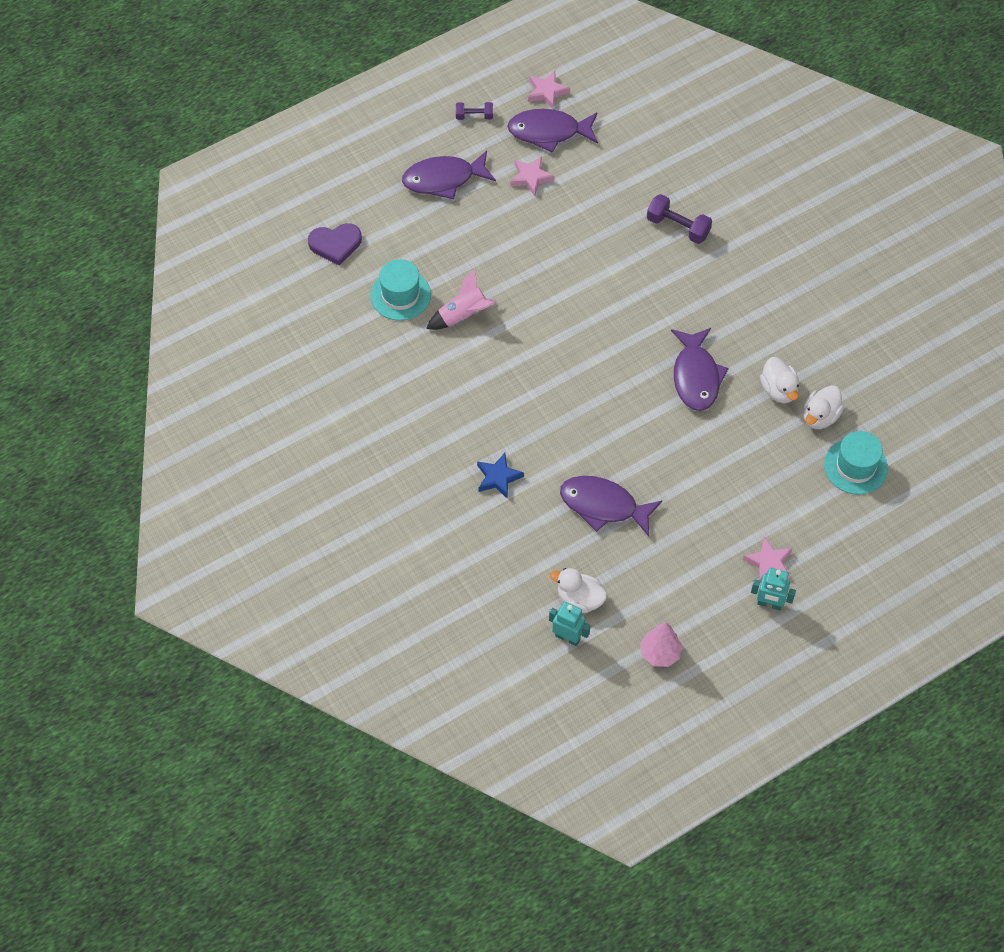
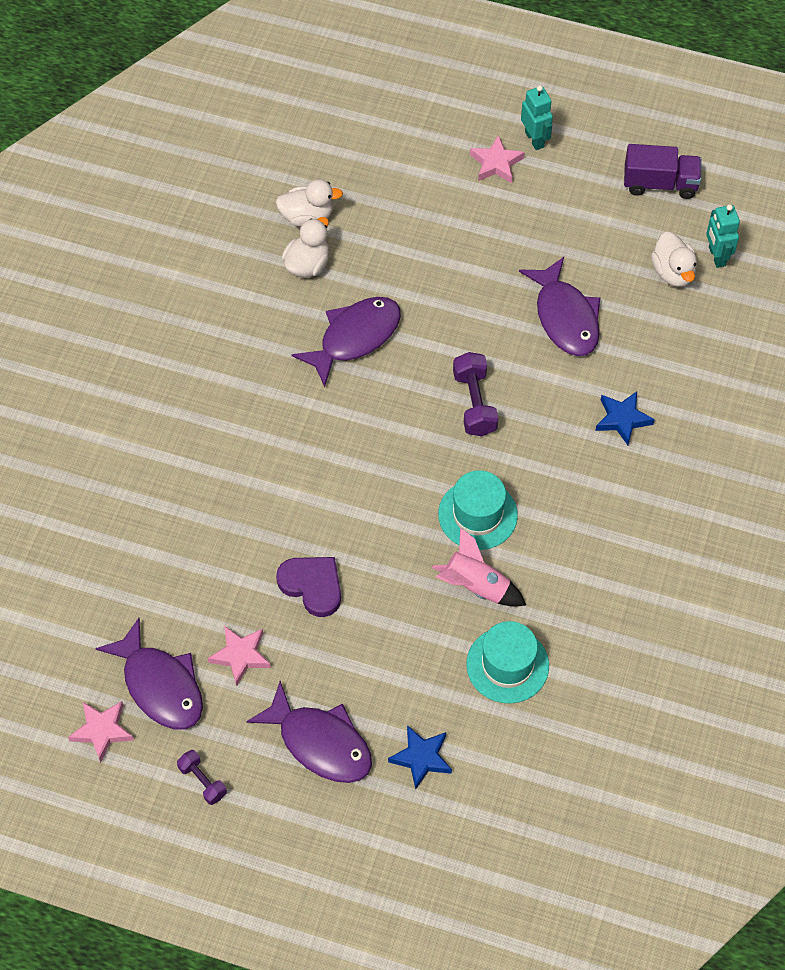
camera: 130 degrees left, 0 degrees up
purple heart [308,223,362,266] -> purple heart moved to [276,557,341,617]
pink tree [640,622,683,667] -> purple truck [624,144,701,199]
purple dumbbell [647,194,712,244] -> purple dumbbell moved to [453,352,498,436]
turquoise hat [824,431,888,495] -> turquoise hat moved to [438,470,518,550]
none -> blue star [388,725,452,789]

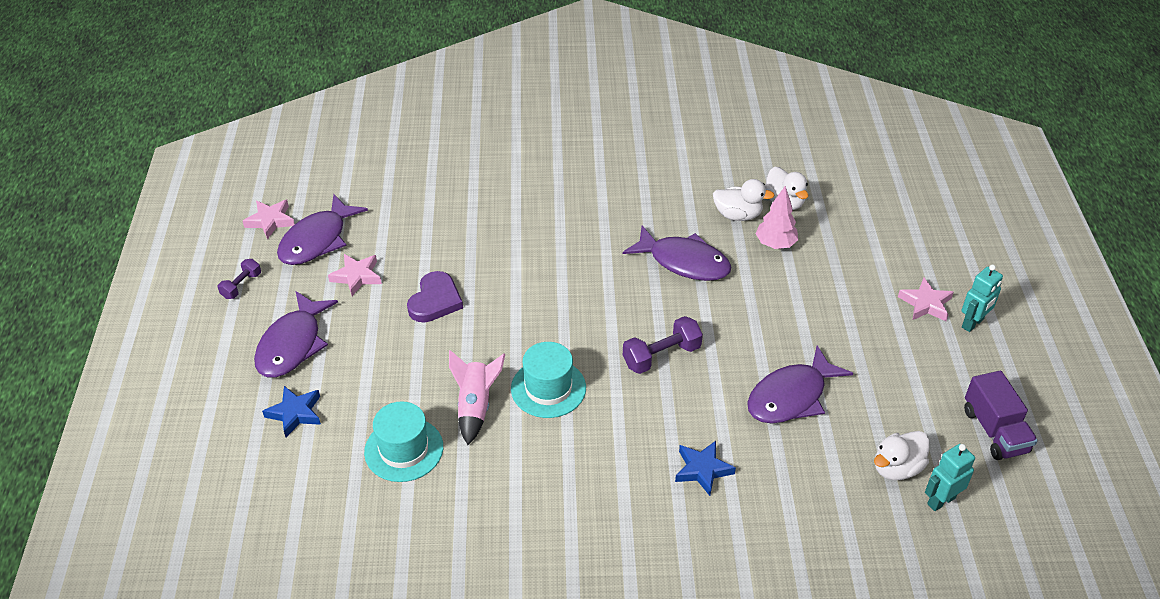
camera: 70 degrees right, 15 degrees down
none -> pink tree [755,186,798,249]

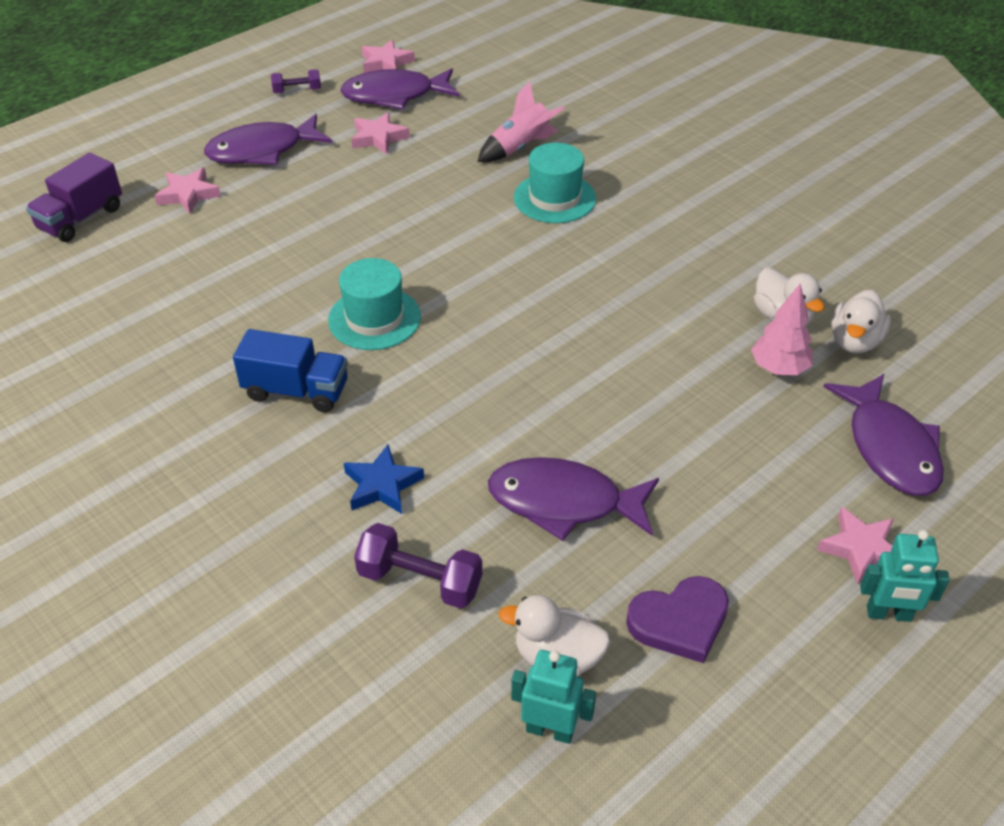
camera: 50 degrees right, 0 degrees up
blue star [262,386,321,437] -> pink star [154,168,221,214]
turquoise hat [364,401,443,482] -> turquoise hat moved to [514,143,596,223]
purple heart [407,271,463,322] -> purple heart moved to [626,576,729,663]
pink rocket [449,350,505,445] -> pink rocket moved to [478,82,565,162]
purple fish [623,225,731,281] -> purple fish moved to [824,374,944,496]
purple dumbbell [623,316,703,374] -> purple dumbbell moved to [354,523,482,609]
purple truck [964,371,1038,460] -> purple truck moved to [26,152,122,242]
none -> blue truck [233,329,348,413]

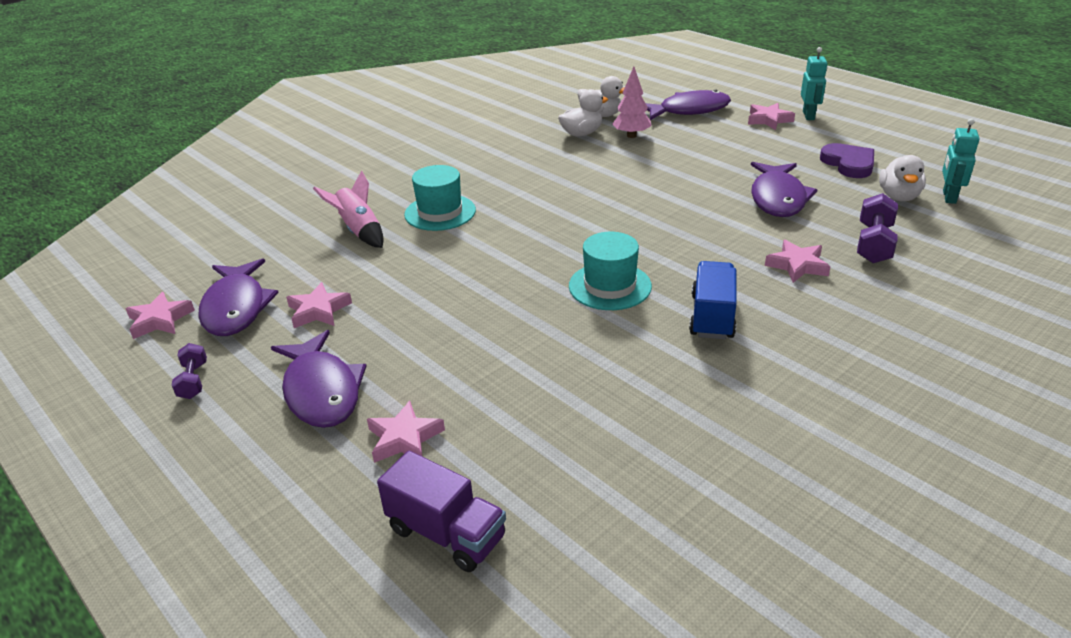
camera: 90 degrees left, 10 degrees down
blue star [344,445,424,514] -> pink star [765,240,831,283]

